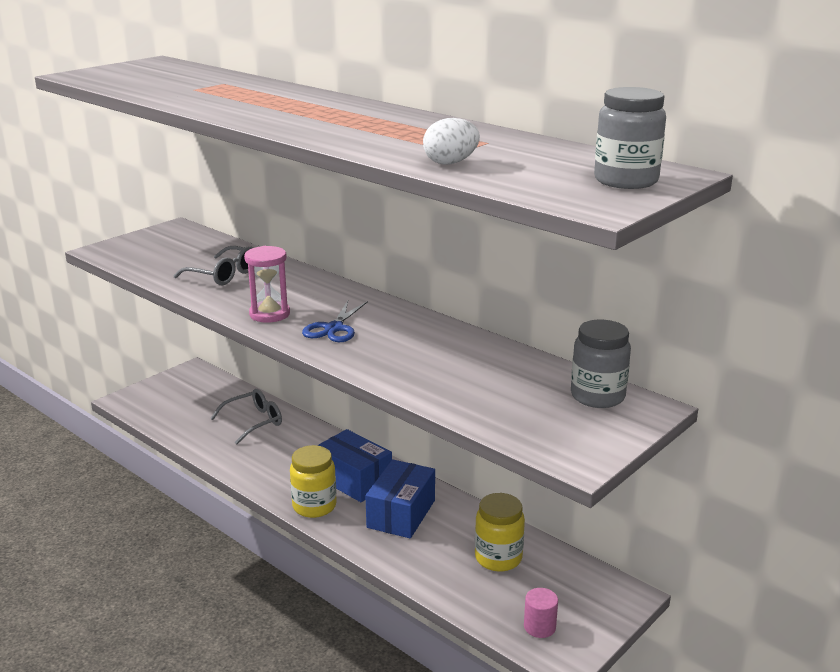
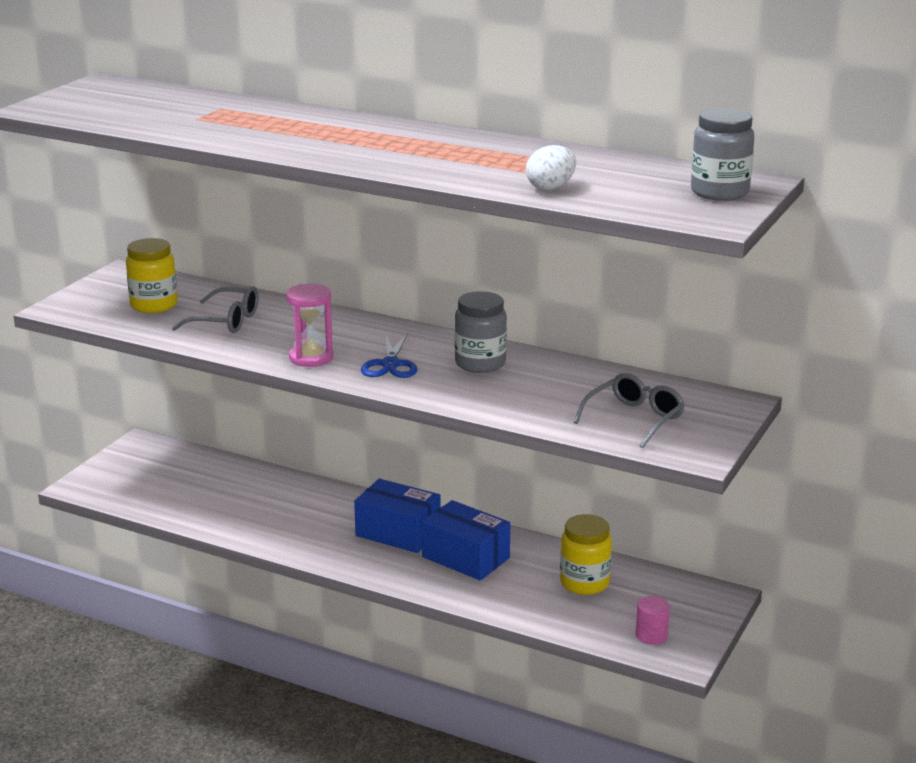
camera: 15 degrees left, 0 degrees up
grey glasses [210,389,282,444] -> grey glasses moved to [573,373,685,448]
yellow jar [290,445,337,518] -> yellow jar moved to [126,238,178,313]
blue box [366,459,435,538] -> blue box turned 60 degrees counterclockwise [422,500,510,580]
grey jar [571,319,631,408] -> grey jar moved to [455,291,507,373]

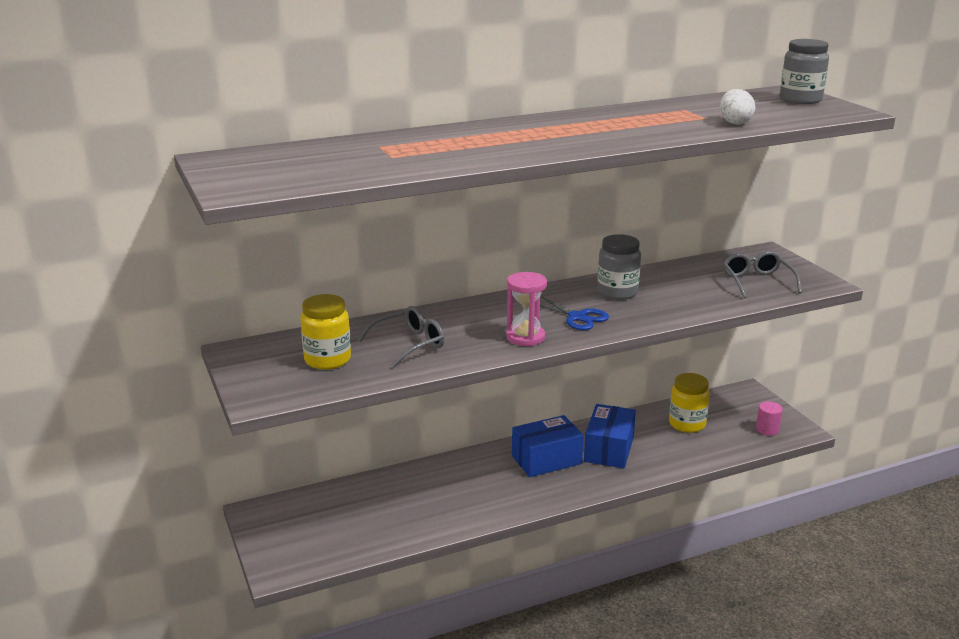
camera: 50 degrees left, 0 degrees up
blue box [422,500,510,580] -> blue box turned 60 degrees counterclockwise [584,404,636,468]

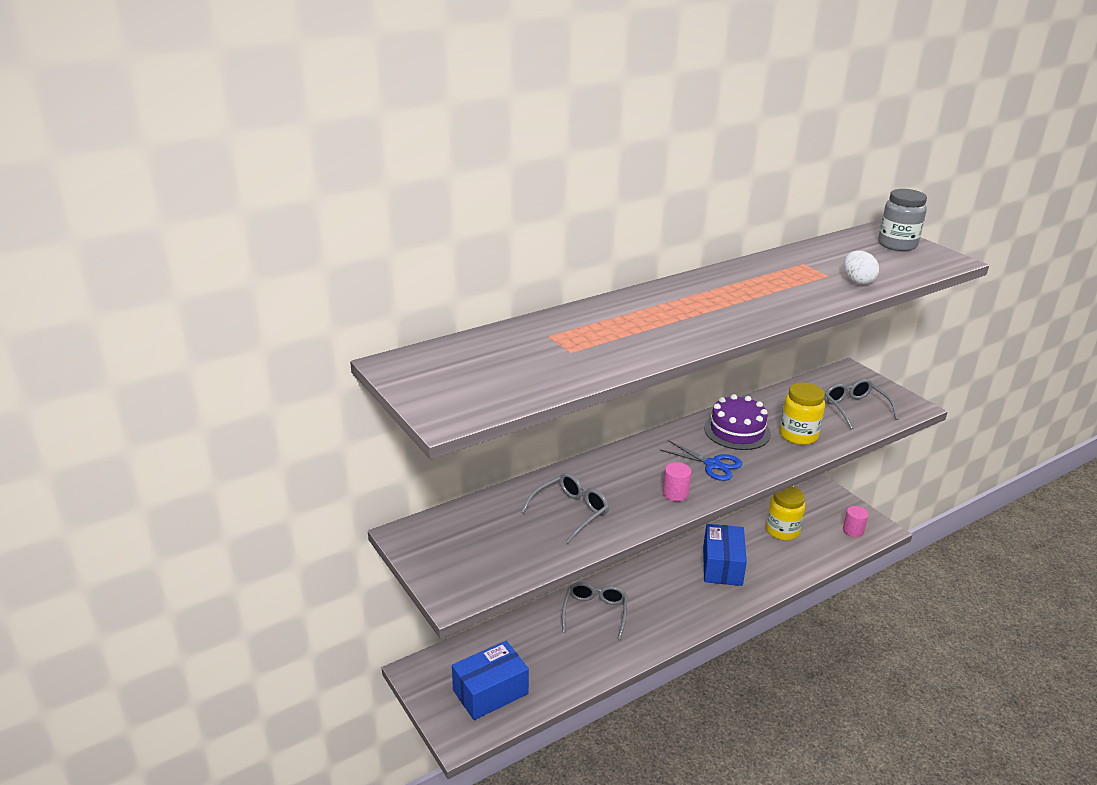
camera: 10 degrees left, 5 degrees up
yellow jar [300,294,351,370] -> yellow jar moved to [780,383,825,445]
pink hourglass [506,272,547,346] -> pink cylinder [663,462,692,502]
blue box [512,415,584,477] -> blue box moved to [452,641,529,720]
grey jar [597,234,641,300] -> purple cake [704,394,771,450]
none -> grey glasses [562,582,627,640]

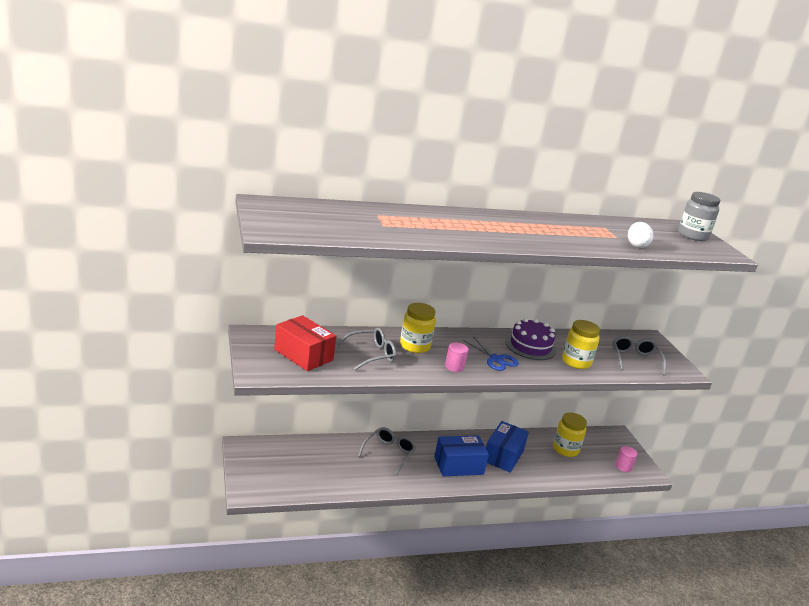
camera: 15 degrees right, 5 degrees down
blue box [452,641,529,720] -> blue box moved to [434,435,489,476]
none -> red box [274,315,336,371]
none -> yellow jar [400,303,436,353]

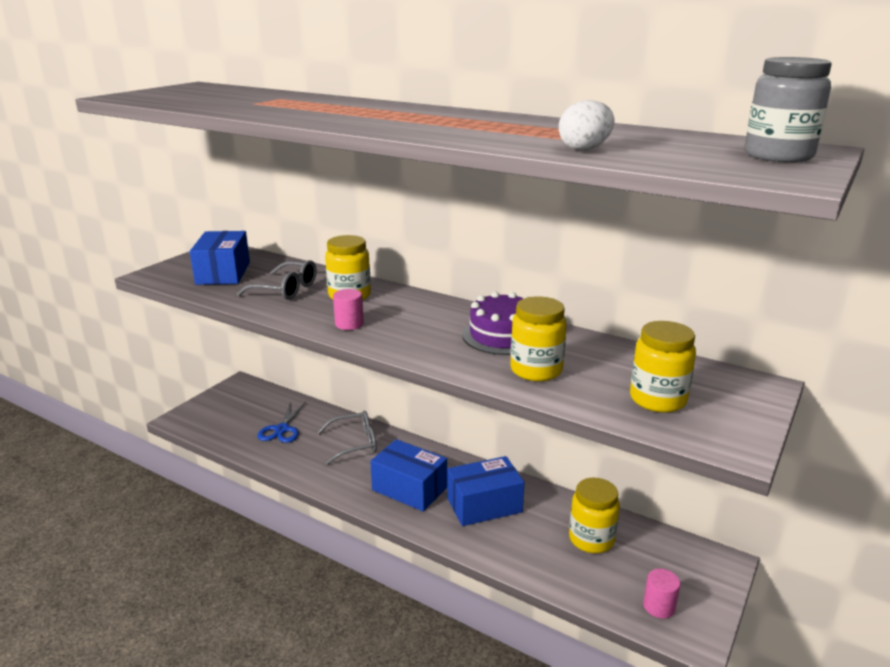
camera: 50 degrees right, 0 degrees up
red box [274,315,336,371] -> blue box [190,231,250,285]
blue scissors [463,336,519,371] -> blue scissors moved to [257,402,306,443]
grey glasses [612,336,666,375] -> yellow jar [630,321,696,413]

